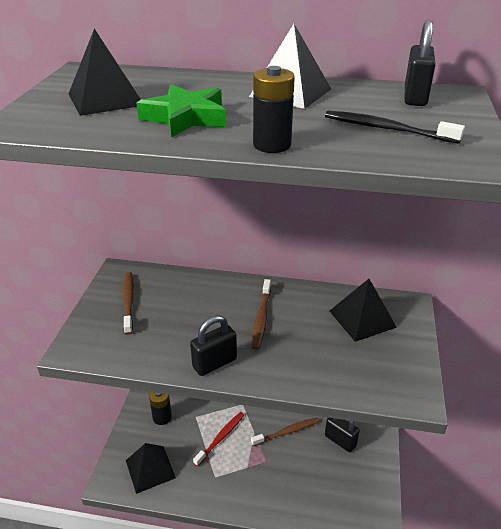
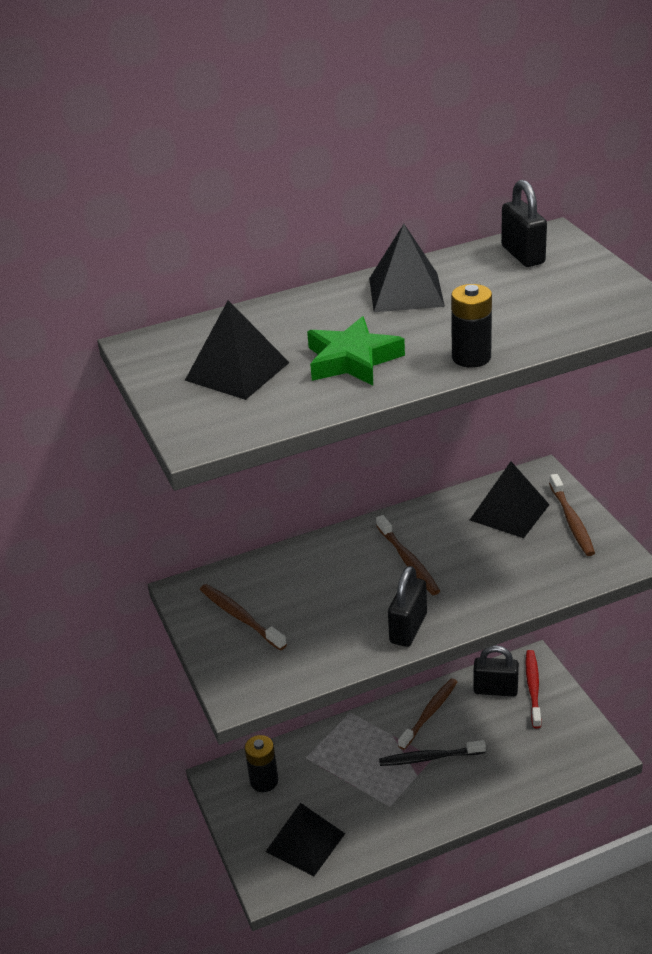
camera: 30 degrees left, 0 degrees up
red toothbrush [193,412,244,466] -> red toothbrush moved to [526,650,541,728]
black toothbrush [325,111,465,144] -> black toothbrush moved to [379,740,486,766]
none -> brown toothbrush [549,474,595,556]

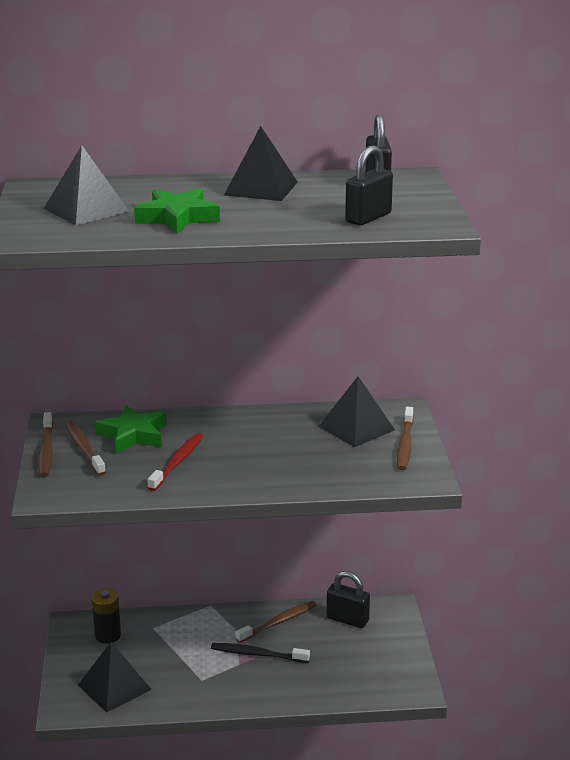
camera: 15 degrees right, 10 degrees down
brown toothbrush [376,515,440,595] -> brown toothbrush moved to [38,412,53,477]
black padlock [388,566,427,647] -> black padlock moved to [345,145,393,225]
black battery [451,284,492,368] -> none
red toothbrush [526,650,541,728] -> red toothbrush moved to [147,433,204,491]
none -> green star [94,405,167,454]

